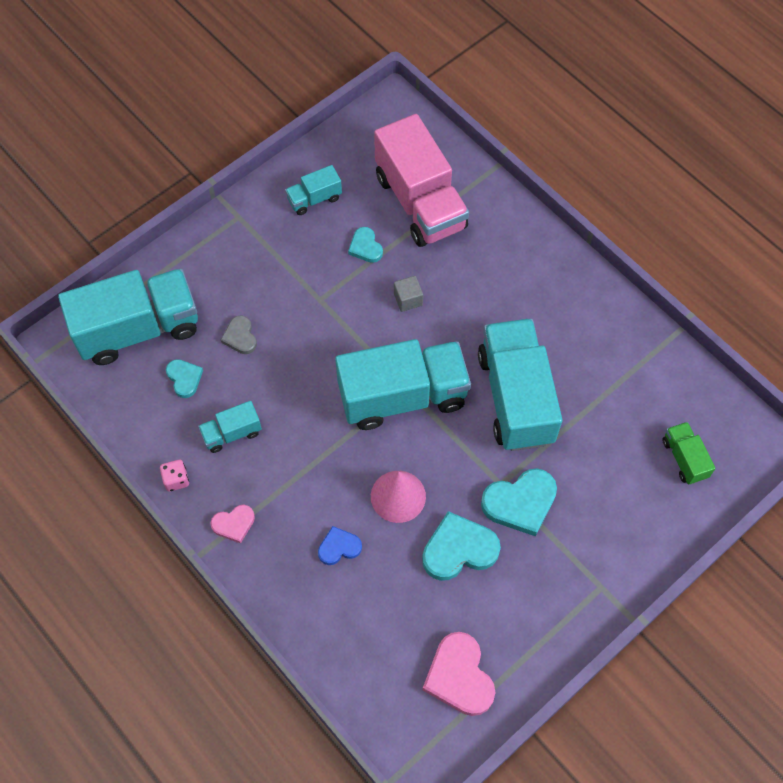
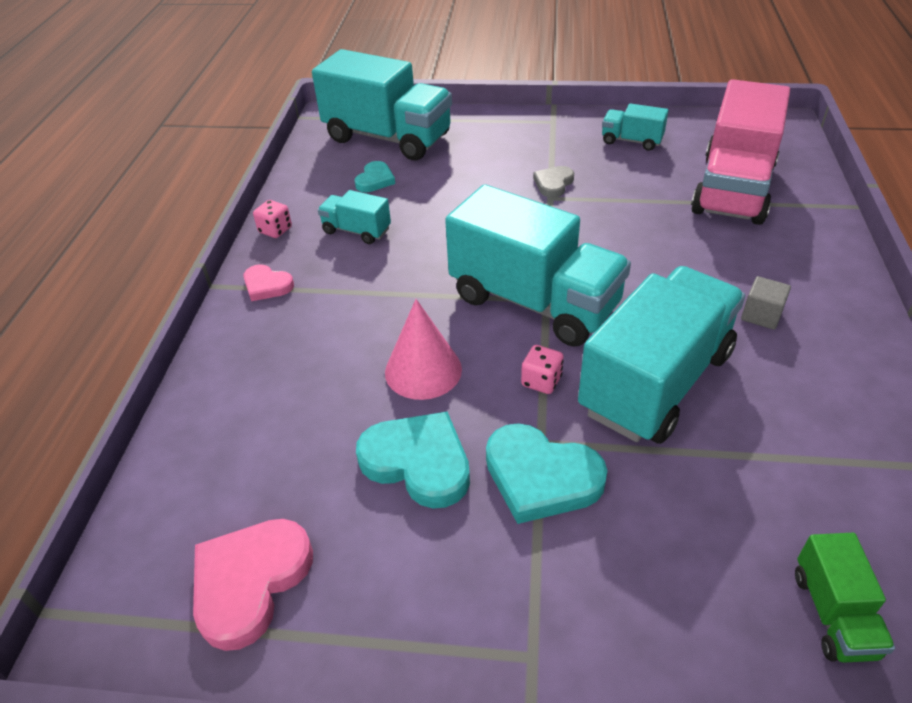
camera: 50 degrees right, 20 degrees down
grey heart [221,315,257,354] -> grey heart moved to [533,166,574,198]
blue heart [318,526,362,565] -> none
turquoise heart [348,227,383,263] -> none
grey cube [394,276,423,312] -> grey cube moved to [741,276,791,330]
green truck [662,422,716,485] -> green truck turned 150 degrees clockwise [795,533,895,663]
none -> pink dice [521,345,564,394]

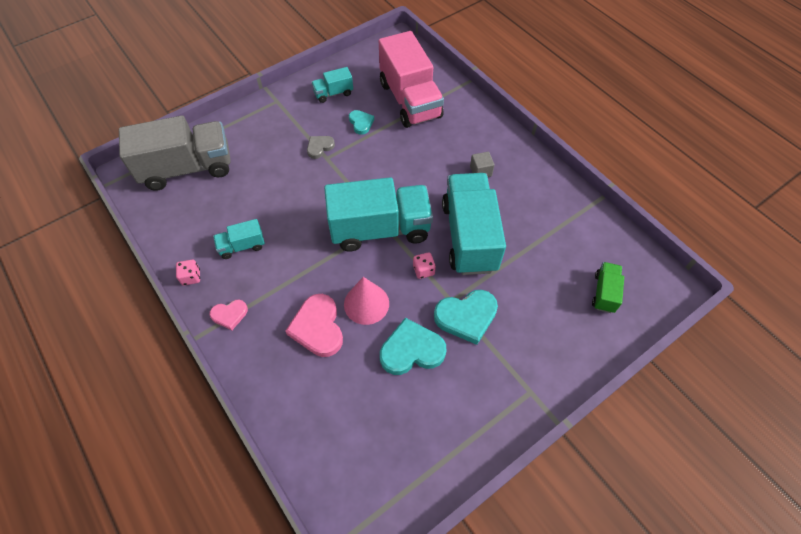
camera: 45 degrees left, 15 degrees up
pink heart [193,519,313,651] -> pink heart moved to [285,294,343,357]
turquoise truck [312,49,452,160] -> grey truck [119,115,231,191]
turquoise heart [355,161,395,192] -> turquoise heart moved to [349,110,374,135]
grey heart [533,166,574,198] -> grey heart turned 60 degrees clockwise [307,136,335,159]
green truck [795,533,895,663] -> green truck turned 120 degrees counterclockwise [592,262,624,313]

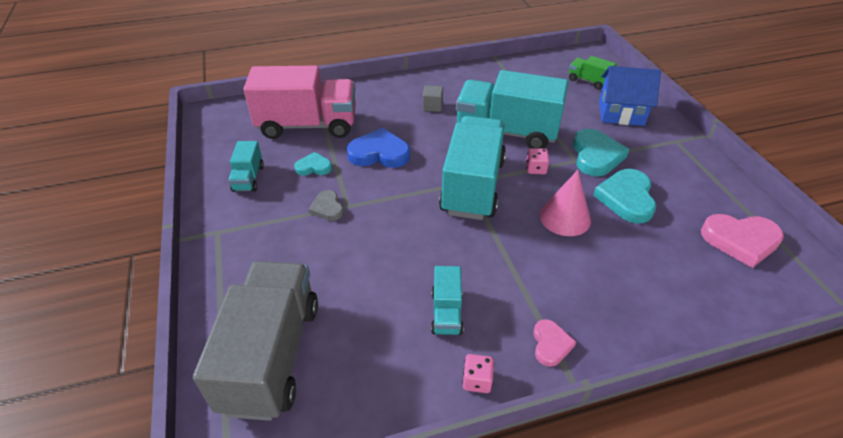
camera: 70 degrees left, 15 degrees down
pink heart [285,294,343,357] -> pink heart moved to [701,214,784,268]
none -> blue heart [347,128,410,168]
none -> blue house [599,66,661,126]

